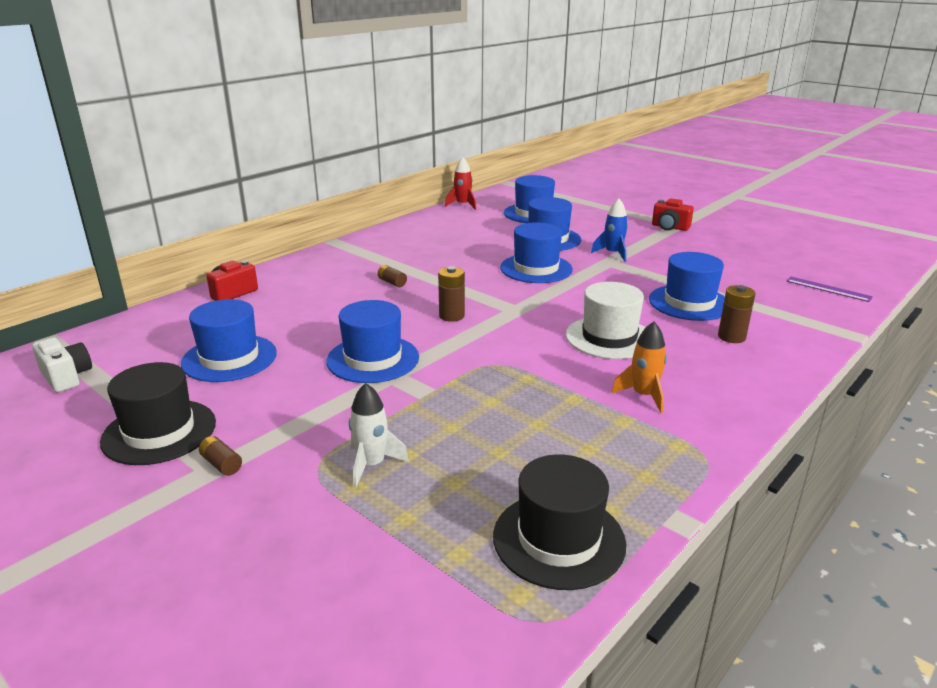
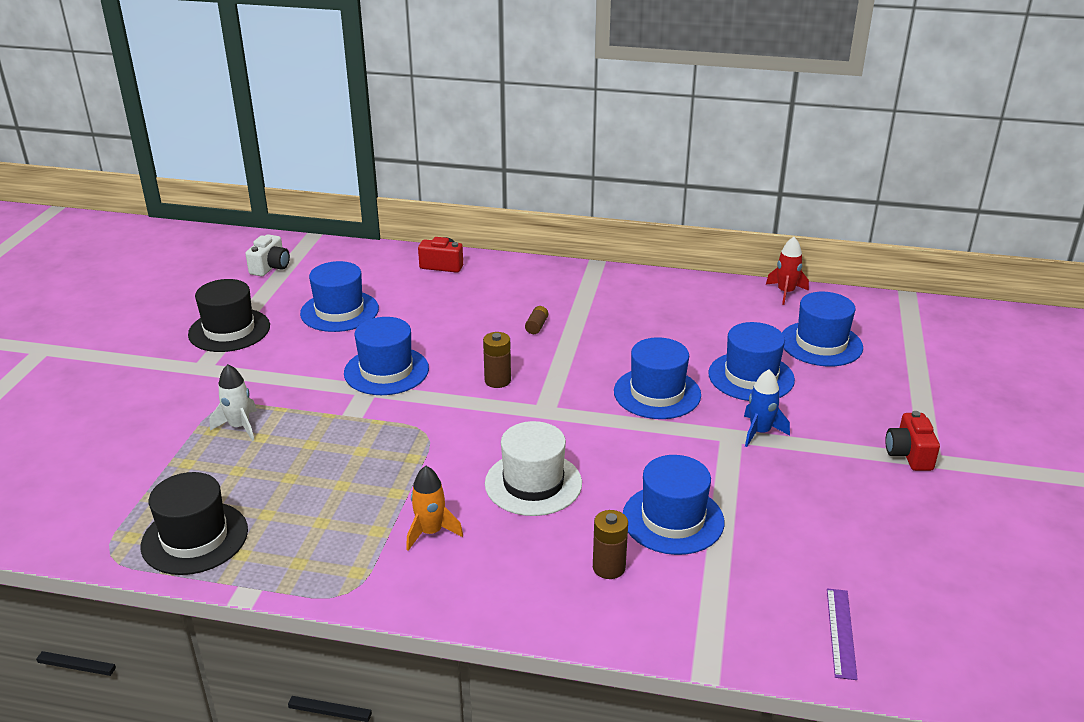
camera: 60 degrees right, 5 degrees up
brown battery [199,436,242,476] -> none

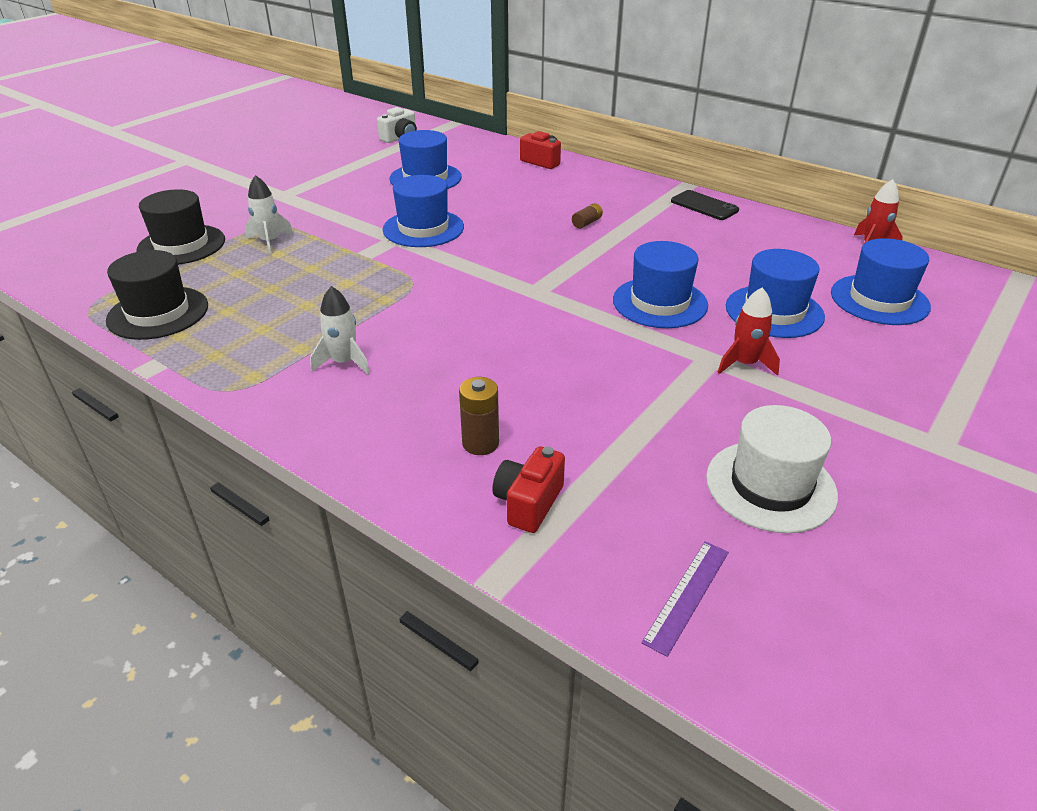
camera: 25 degrees right, 5 degrees up
black hat [188,279,270,352] -> black hat moved to [136,189,225,265]
orange rocket [406,466,463,551] -> white rocket [310,286,370,375]
brown battery [483,332,511,388] -> none
white hat [485,421,582,516] -> white hat moved to [706,405,838,533]
blue hat [623,455,724,555] -> none
blue rocket [744,369,790,447] -> red rocket [717,287,780,376]
red camera [885,411,940,471] -> red camera moved to [492,446,565,533]
none -> black phone [671,190,739,220]

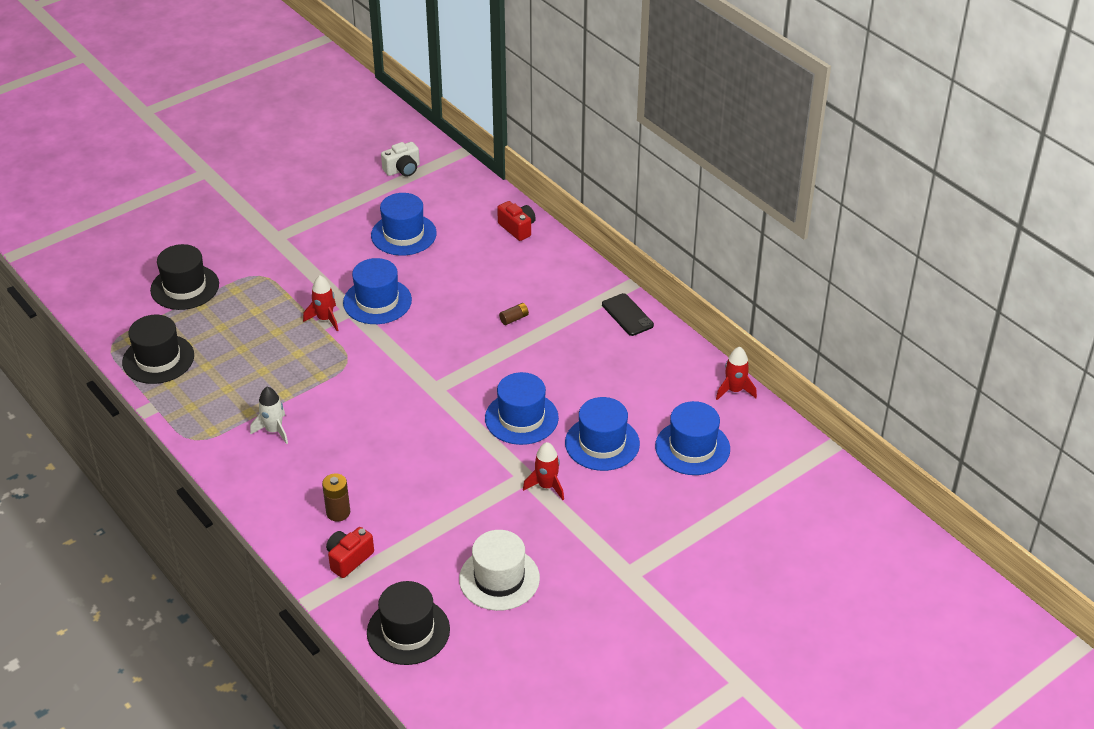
camera: 15 degrees right, 5 degrees up
white rocket [244,175,294,255] -> none
purple ruler [641,541,729,657] -> black hat [367,581,450,665]
none -> red rocket [303,276,338,331]

